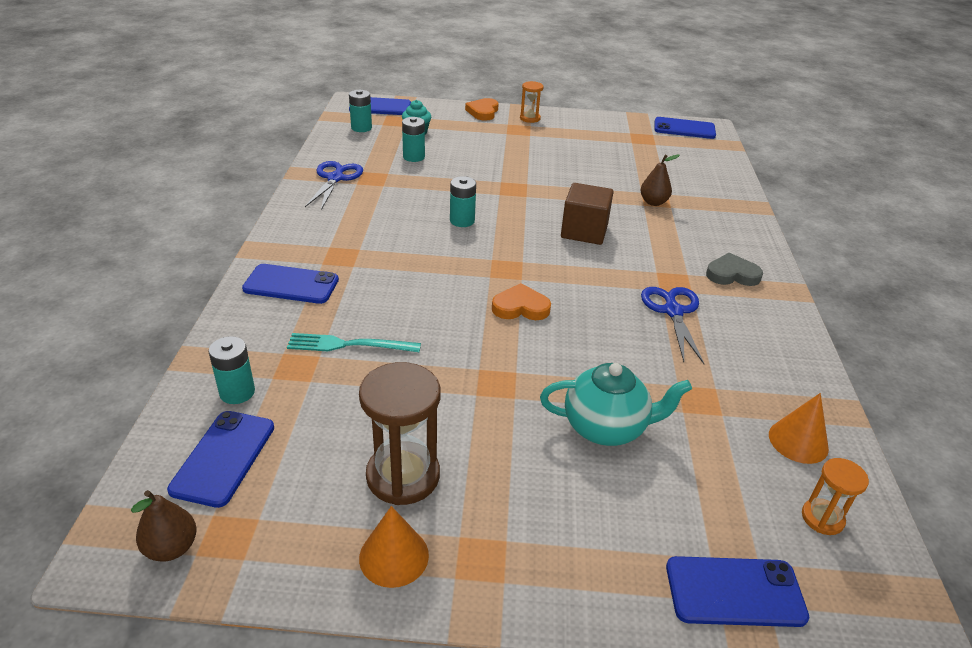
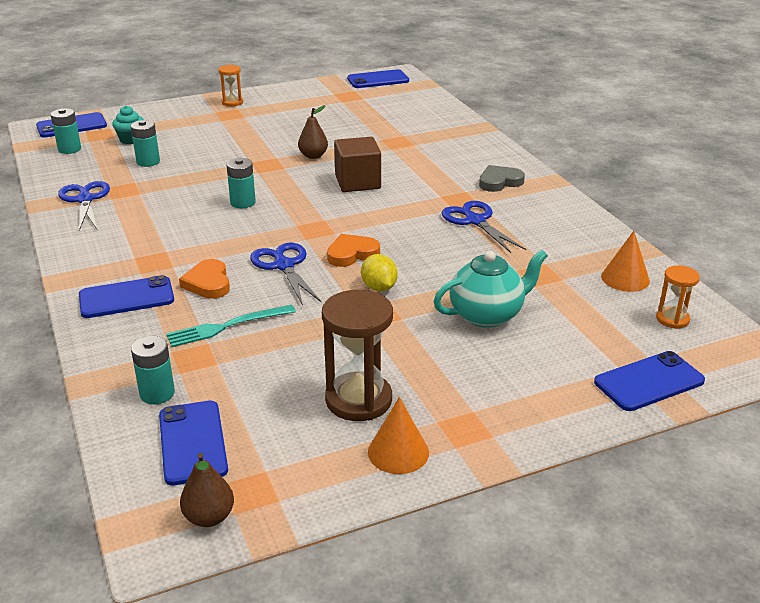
camera: 25 degrees left, 5 degrees down
orange heart [465,98,498,121] -> orange heart moved to [179,259,230,299]
brown pear [640,155,680,206] -> brown pear moved to [298,105,328,159]
none -> blue scissors [250,243,321,305]
none -> yellow lemon [361,254,398,292]

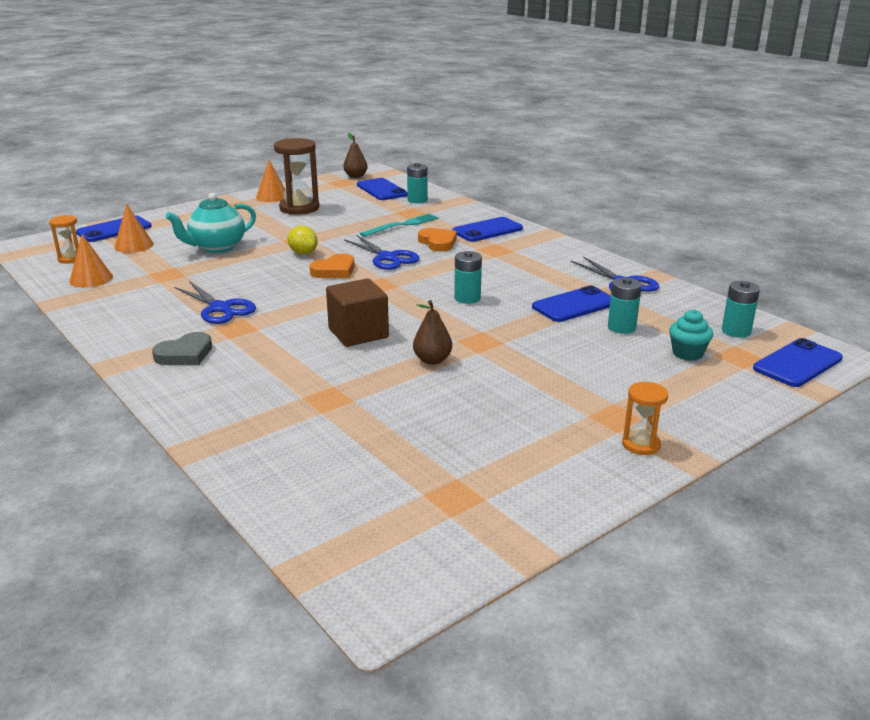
camera: 165 degrees right, 5 degrees down
blue phone [347,69,409,88] -> blue phone moved to [532,286,611,322]
none -> orange cone [114,203,154,253]

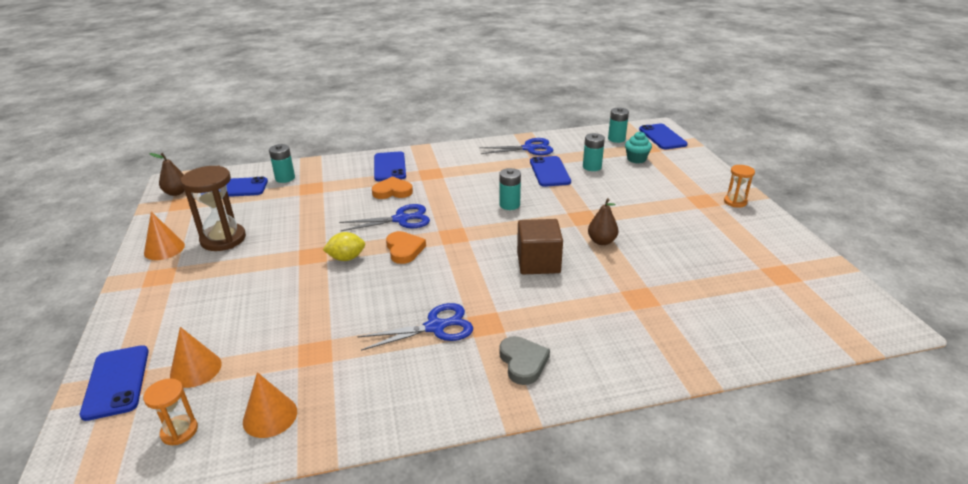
camera: 65 degrees left, 5 degrees up
turquoise teapot [165,193,256,253] -> none
turquoise fork [360,214,439,237] -> none

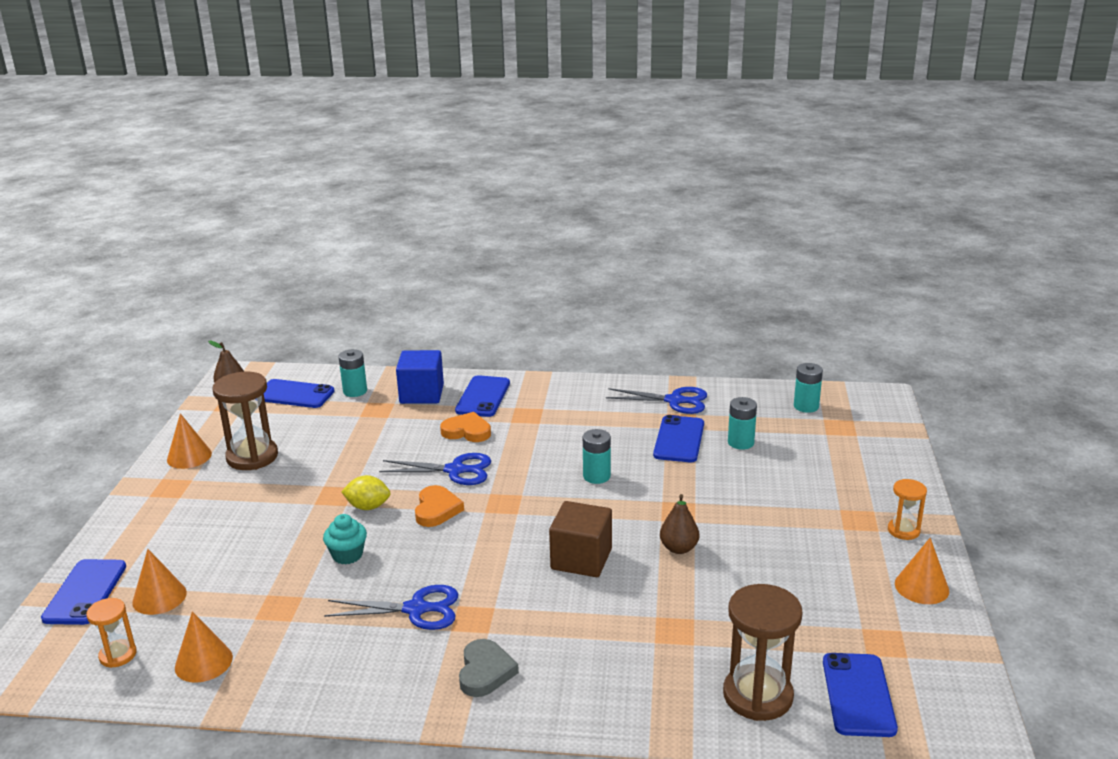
camera: 20 degrees right, 5 degrees down
turquoise cupcake [625,131,652,164] -> turquoise cupcake moved to [323,514,367,564]
blue phone [639,124,688,149] -> blue phone moved to [823,653,898,737]
none -> blue cube [396,350,444,404]
none -> brown hourglass [723,584,803,721]
none -> orange cone [895,538,949,604]

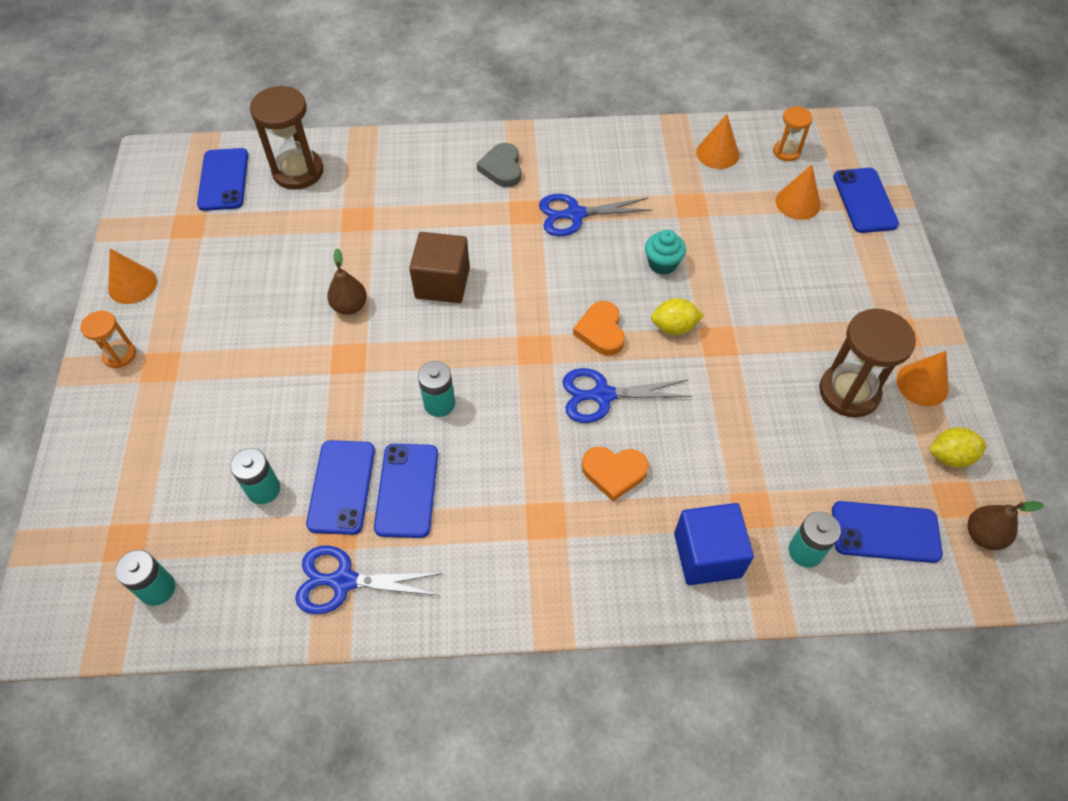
camera: 170 degrees right, 30 degrees up
blue phone [455,375,510,417] -> blue phone moved to [374,444,438,538]
none -> yellow lemon [929,427,987,468]

